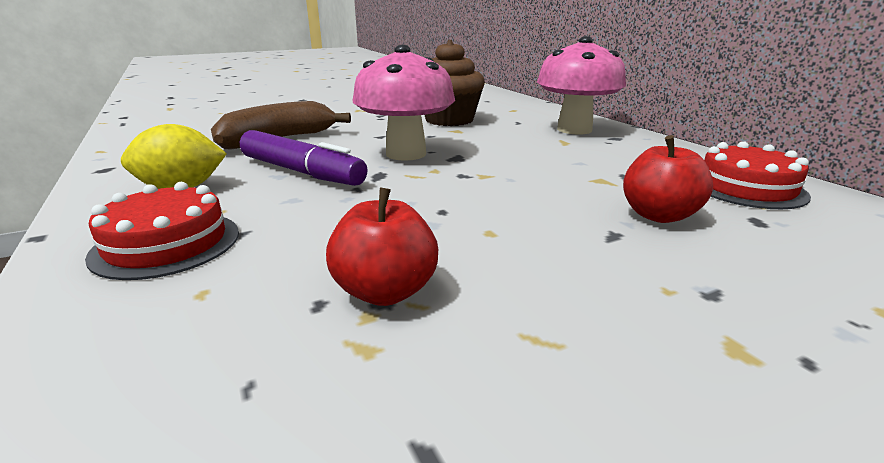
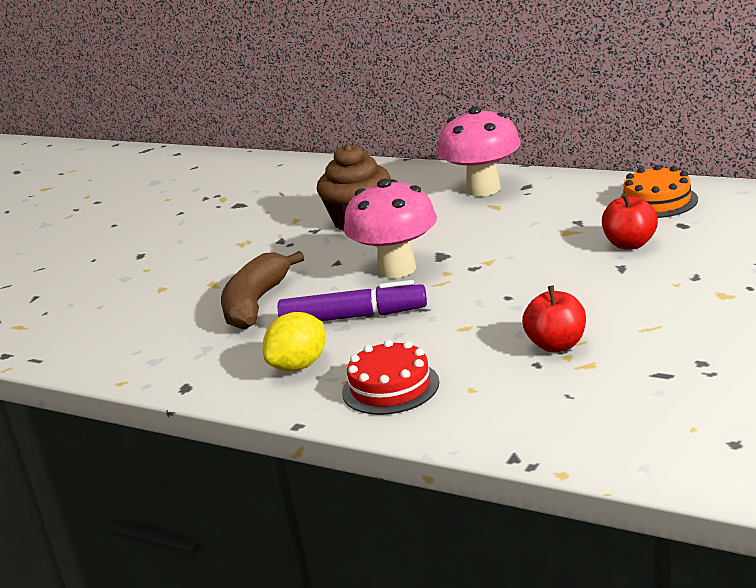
camera: 30 degrees left, 0 degrees up
red cake [704,141,811,209] -> orange cake [620,165,698,218]

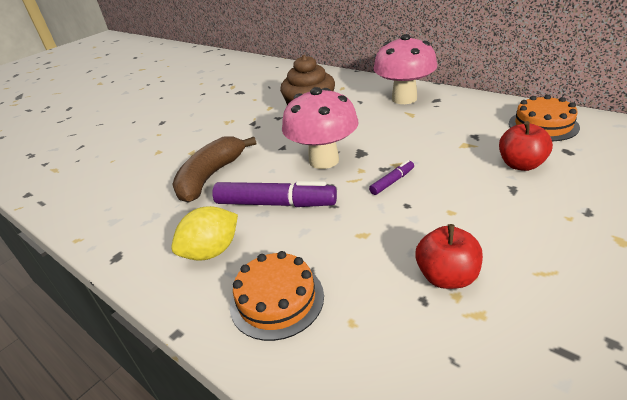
camera: 10 degrees right, 10 degrees up
red cake [342,340,439,415] -> orange cake [230,251,324,341]
none -> purple marker [369,160,414,195]

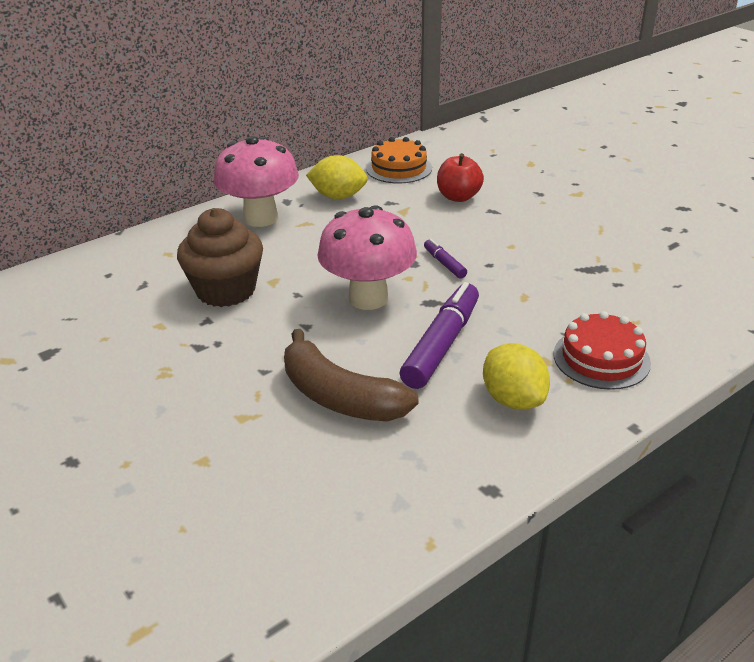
camera: 80 degrees left, 0 degrees up
orange cake [230,251,324,341] -> red cake [553,311,651,390]
red apple [415,224,483,289] -> none
none -> yellow lemon [306,155,368,199]

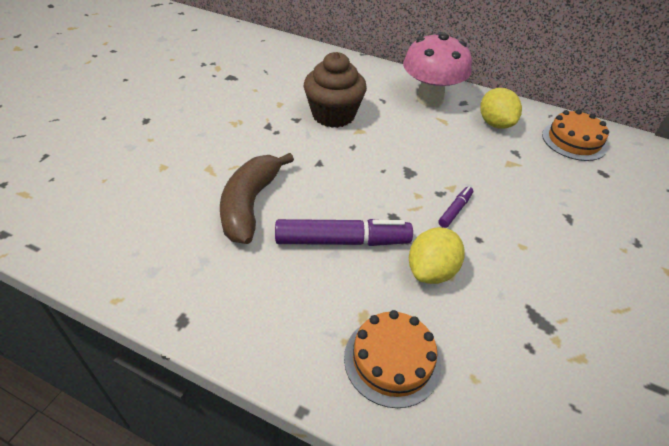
camera: 60 degrees right, 10 degrees up
pink mushroom [317,205,417,310] -> none
red apple [437,153,484,202] -> none
yellow lemon [483,343,550,410] -> yellow lemon moved to [409,227,465,284]
red cake [553,311,651,390] -> orange cake [344,310,441,408]

